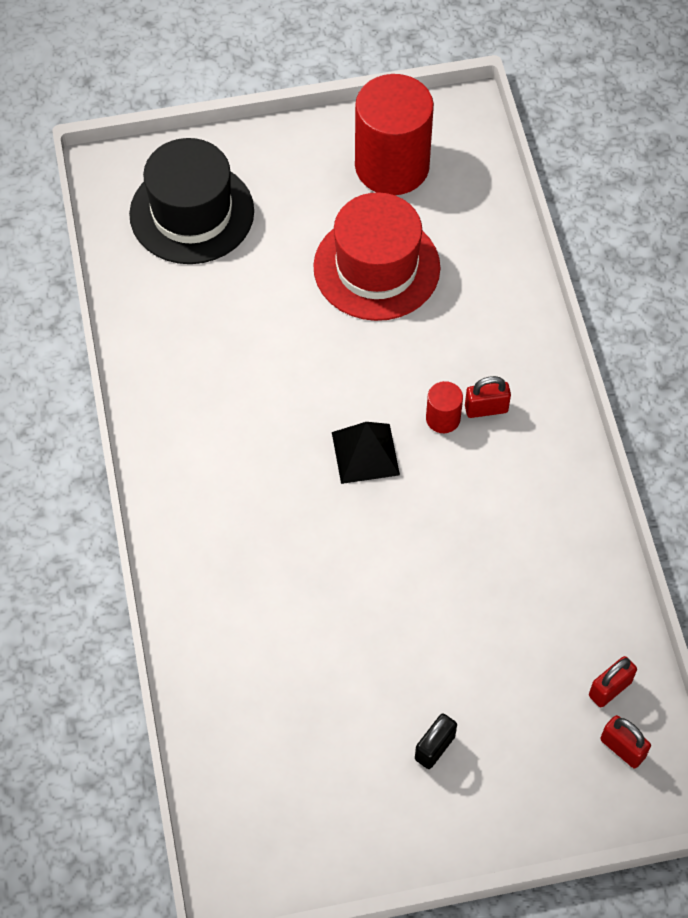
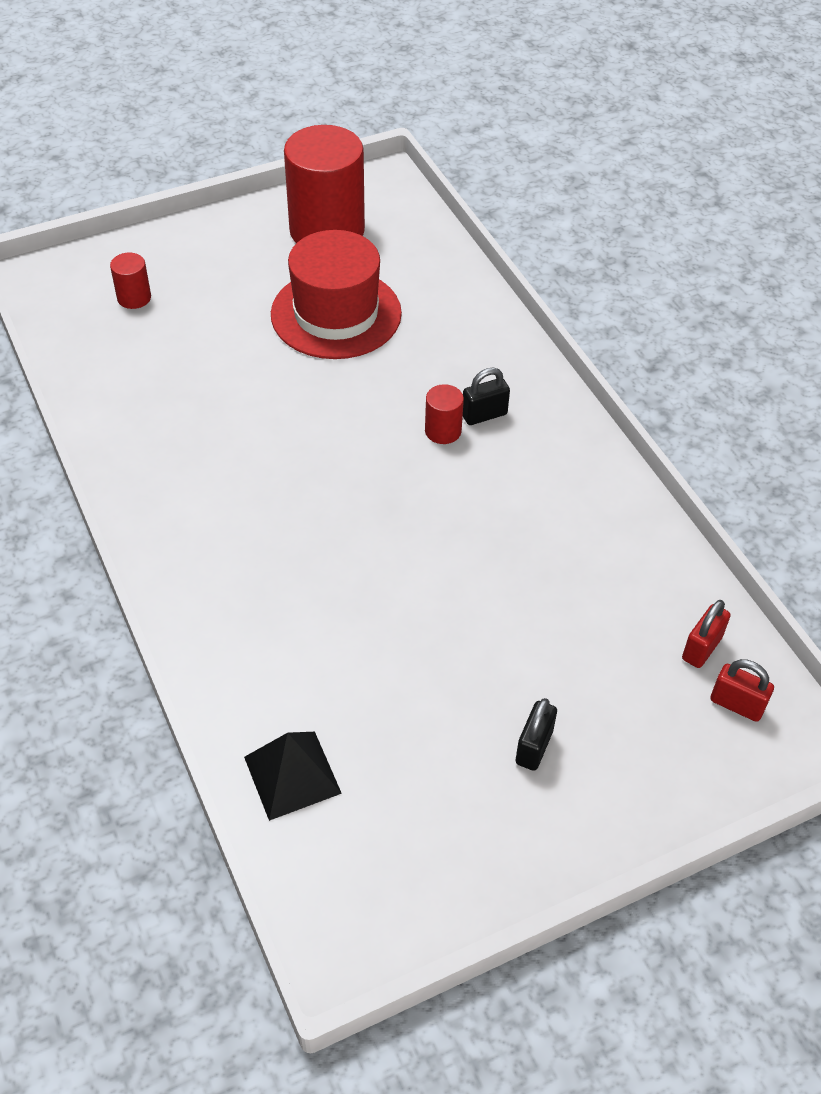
camera: 15 degrees left, 10 degrees down
black hat [129,138,254,264] -> red cylinder [110,253,151,309]
black pyramid [332,422,400,484] -> black pyramid moved to [244,732,342,821]
red padlock [465,376,511,418] -> black padlock [463,368,510,425]

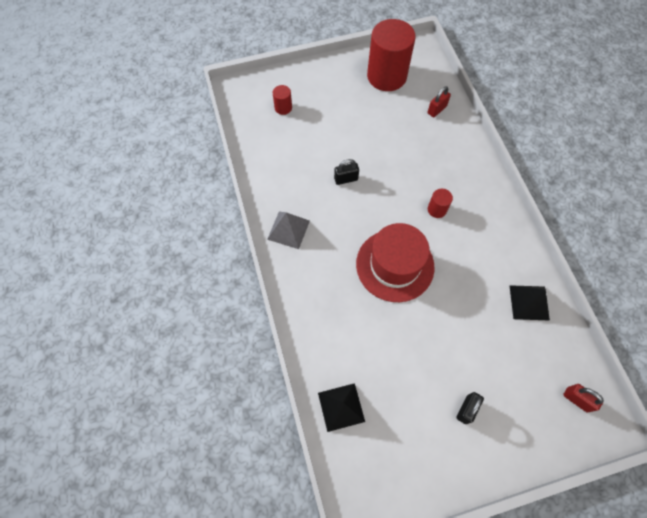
camera: 10 degrees right, 15 degrees up
red hat [271,230,402,359] -> red hat moved to [356,223,435,302]
black padlock [463,368,510,425] -> black padlock moved to [334,159,359,185]
red padlock [682,600,731,668] -> red padlock moved to [428,86,451,118]
none -> grey pyramid [267,211,310,249]
none -> black pyramid [509,285,550,321]

